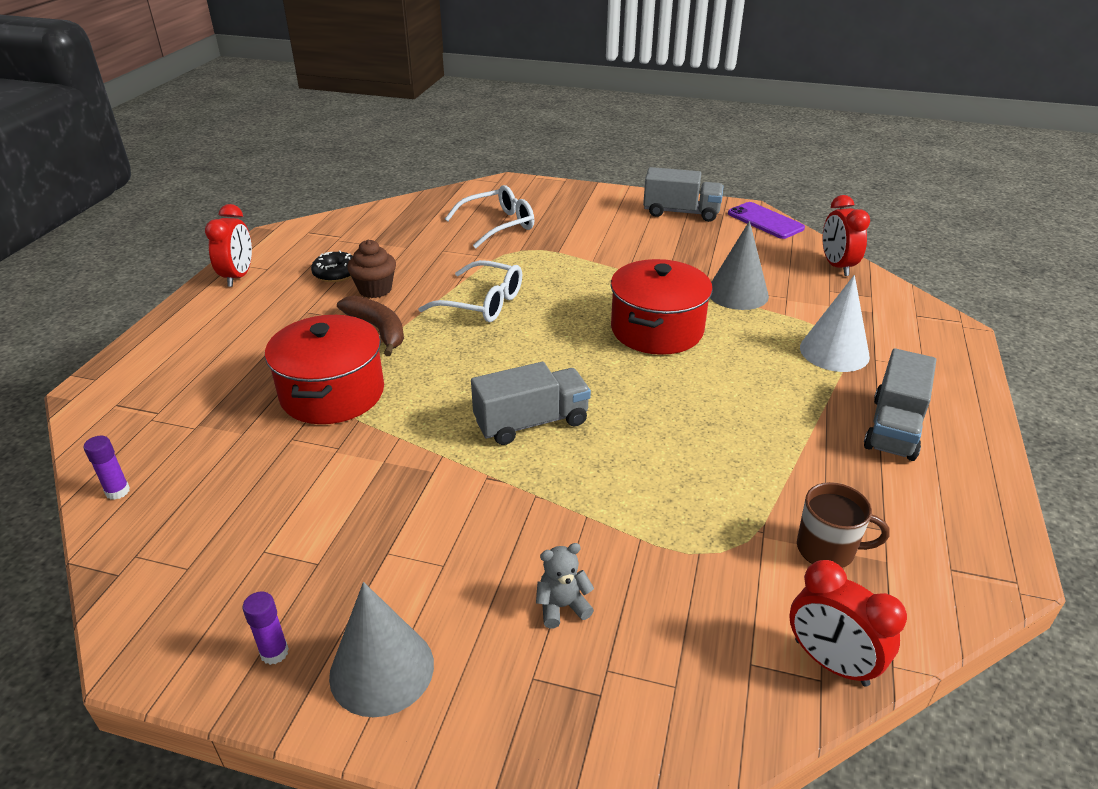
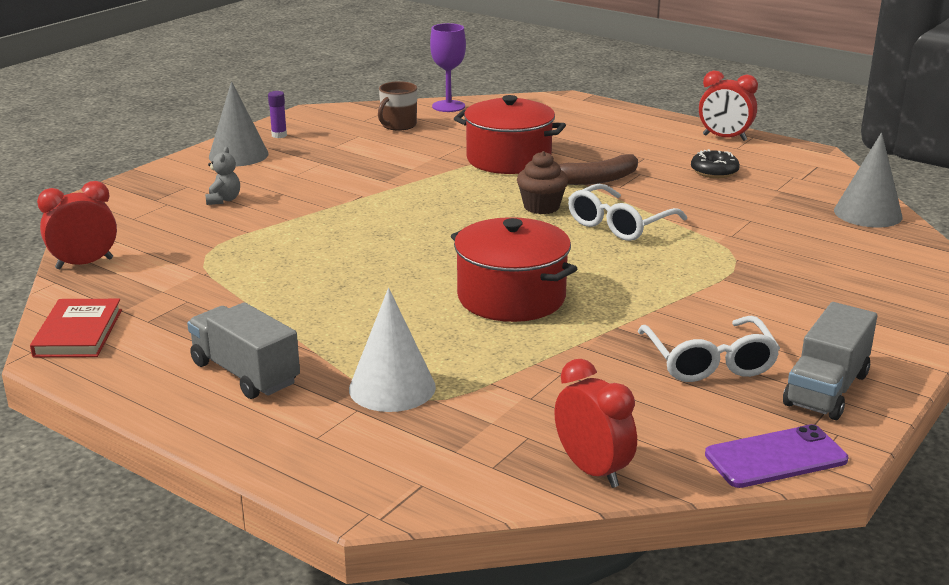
camera: 110 degrees right, 10 degrees down
purple glue stick [83,436,130,500] -> purple goblet [430,23,466,112]
brown cupcake [347,240,396,298] -> brown cupcake moved to [517,151,568,214]
white glasses [445,185,534,248] -> white glasses moved to [638,316,780,382]
grey truck [471,362,591,445] -> none
grey cone [710,221,769,310] -> grey cone moved to [834,132,903,228]
brown mug [797,482,890,568] -> brown mug moved to [378,81,417,131]
red clock [823,195,870,276] -> red clock turned 45 degrees clockwise [555,359,637,488]
none -> red book [30,299,122,357]

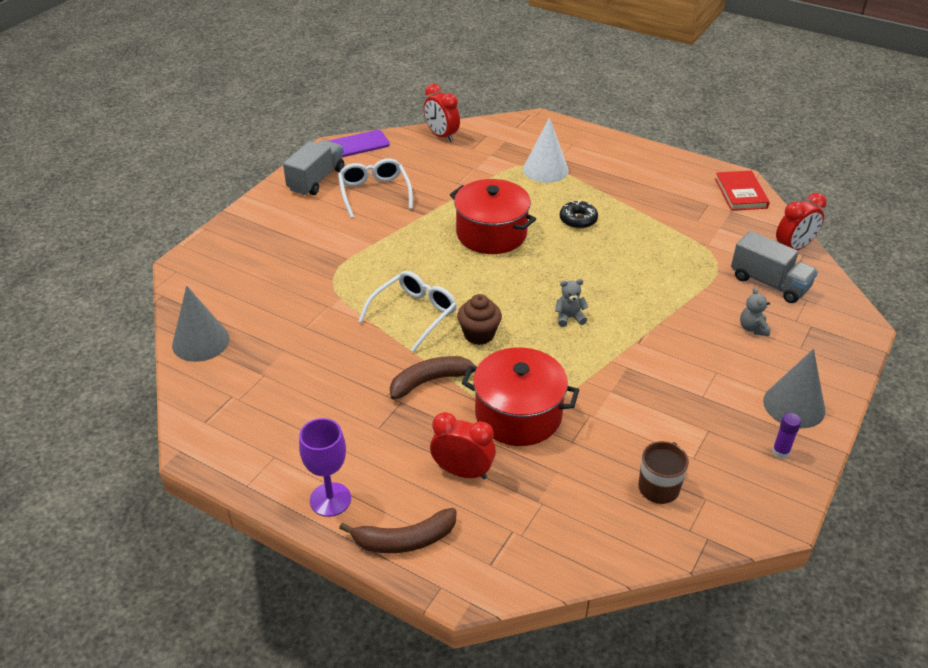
camera: 175 degrees right, 15 degrees up
grey truck [187,302,300,399] -> grey truck moved to [731,231,818,303]
purple goblet [430,23,466,112] -> purple goblet moved to [299,418,351,517]
black donut [691,149,740,178] -> black donut moved to [560,201,598,229]
red clock [699,71,758,141] -> red clock moved to [430,412,496,479]
none -> brown banana [339,508,457,553]
none -> grey teddy bear [555,279,589,327]

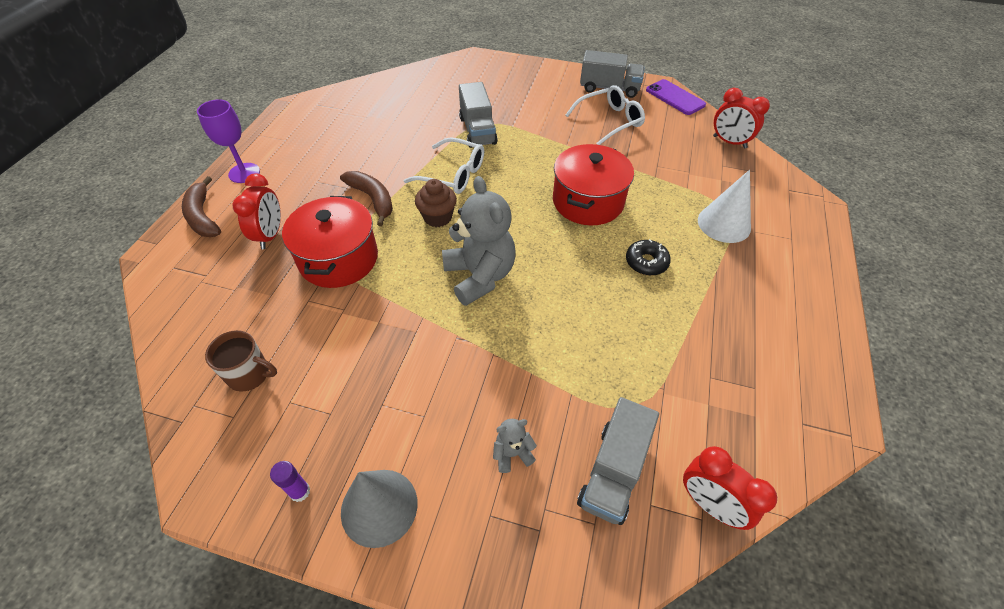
camera: 75 degrees right, 10 degrees up
grey cone [172,286,230,362] -> none
red clock [424,84,460,142] -> red clock turned 90 degrees counterclockwise [713,88,770,148]
grey teddy bear [555,279,589,327] -> grey teddy bear [442,176,515,306], size x2.28
red book [715,171,770,211] -> none
none -> grey truck [459,82,498,148]

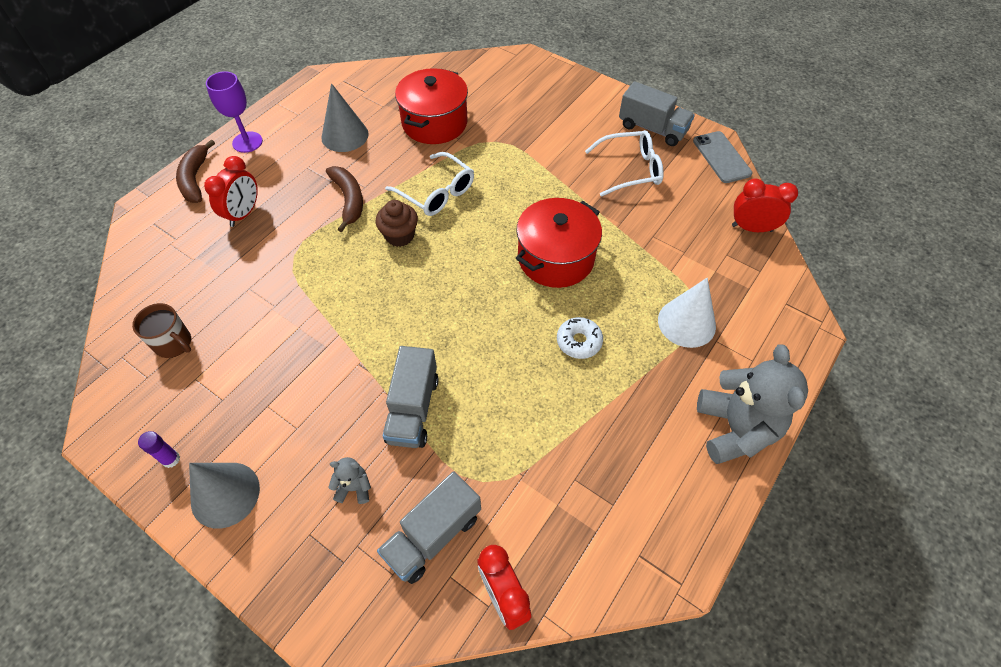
camera: 20 degrees right, 5 degrees up
red pot [282,196,378,288] -> red pot moved to [395,68,468,144]
grey teddy bear [442,176,515,306] -> grey teddy bear moved to [697,344,808,464]
grey truck [459,82,498,148] -> grey truck moved to [383,346,439,448]
black donut [626,239,671,276] -> white donut [557,317,603,359]
purple phone [646,79,706,115] -> grey phone [693,131,753,183]
red clock [713,88,770,148] -> red clock turned 135 degrees clockwise [732,178,798,232]
none -> grey cone [321,83,369,152]

